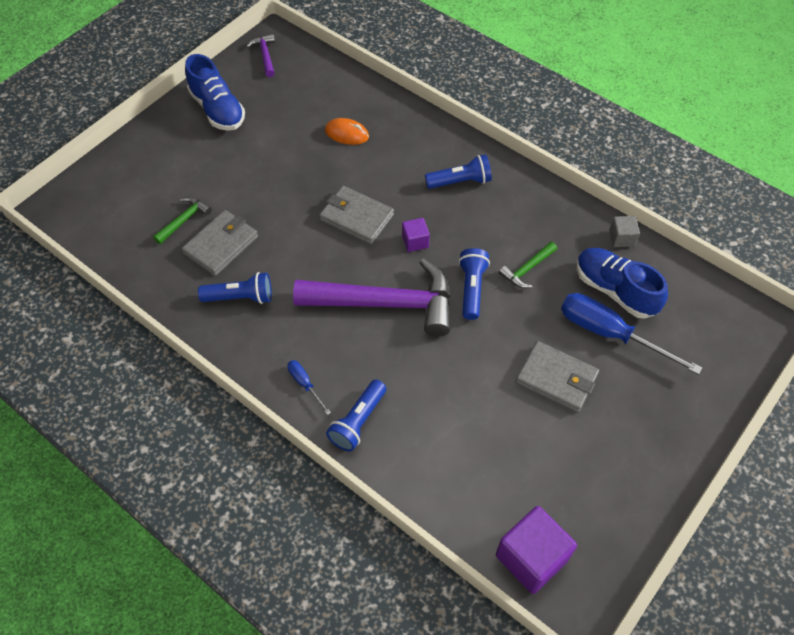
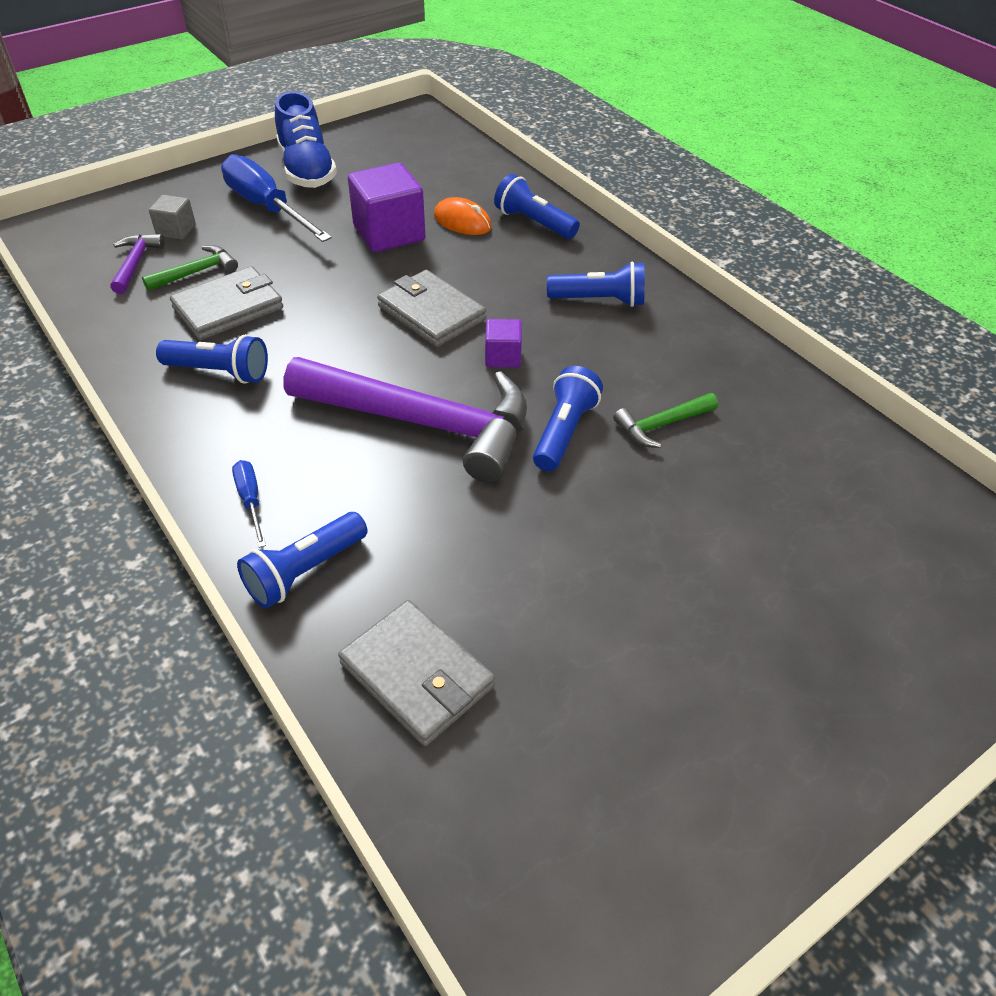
camera: 15 degrees right, 10 degrees down
purple hammer [246,34,275,77] -> purple hammer moved to [110,234,165,294]
purple cube [496,506,577,594] -> purple cube moved to [348,162,425,252]
grey wallet [516,341,599,412] -> grey wallet moved to [338,600,495,746]
blue screwdriver [561,293,702,375] -> blue screwdriver moved to [221,154,332,242]
blue shoe [577,248,668,319] -> none
grey cube [609,216,640,247] -> grey cube moved to [149,195,196,240]
none -> blue flashlight [494,174,580,239]

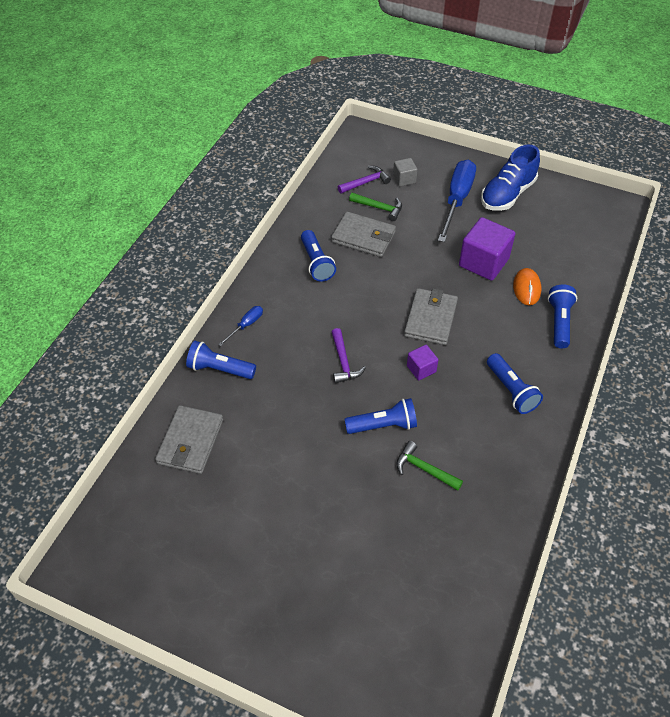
camera: 60 degrees right, 5 degrees up
purple hammer [284,357,527,483] -> purple hammer [332,328,366,383], size x0.43

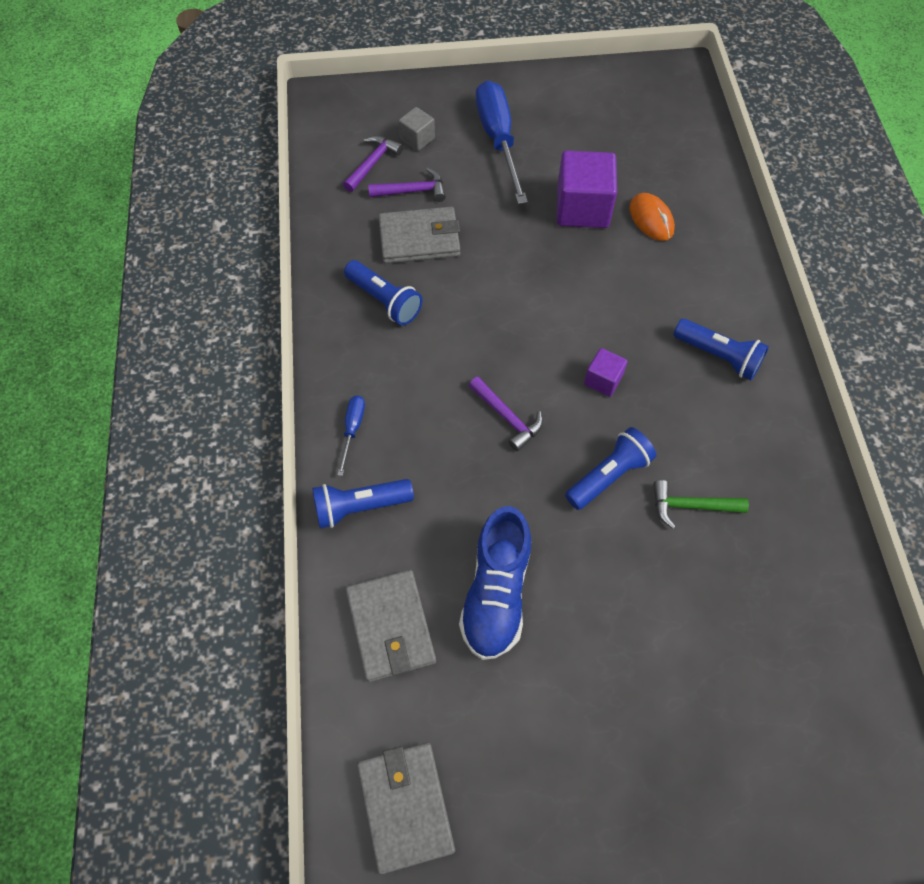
camera: 30 degrees left, 10 degrees up
green hammer [349,193,402,221] -> purple hammer [368,167,446,202]
grey wallet [404,288,458,345] -> grey wallet moved to [357,743,455,875]
blue shoe [481,145,540,211] -> blue shoe moved to [459,506,531,660]
blue flashlight [548,284,577,348] -> none

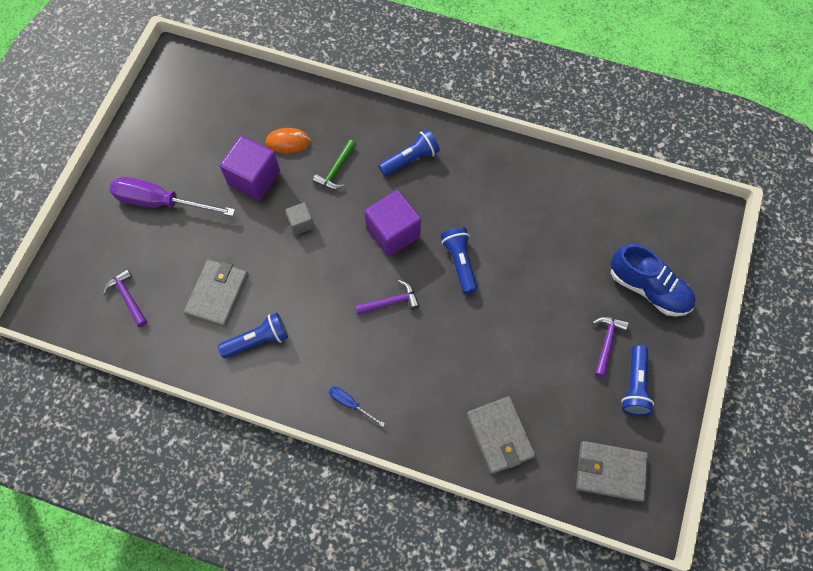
camera: 65 degrees left, 5 degrees up
blue flashlight [312,479,414,528] -> blue flashlight moved to [621,345,654,416]
grey wallet [345,570,436,682] -> grey wallet turned 60 degrees clockwise [467,396,536,474]
purple hammer [368,167,446,202] -> purple hammer moved to [593,316,629,377]
grey cube [399,107,435,151] -> grey cube moved to [285,202,314,235]
blue shoe [459,506,531,660] -> blue shoe moved to [610,244,695,317]
blue screwdriver [476,80,528,204] -> purple screwdriver [110,177,235,216]
purple cube [584,348,628,397] -> purple cube [364,190,421,257], size x1.92
green hammer [653,480,749,529] -> green hammer moved to [313,140,356,190]

